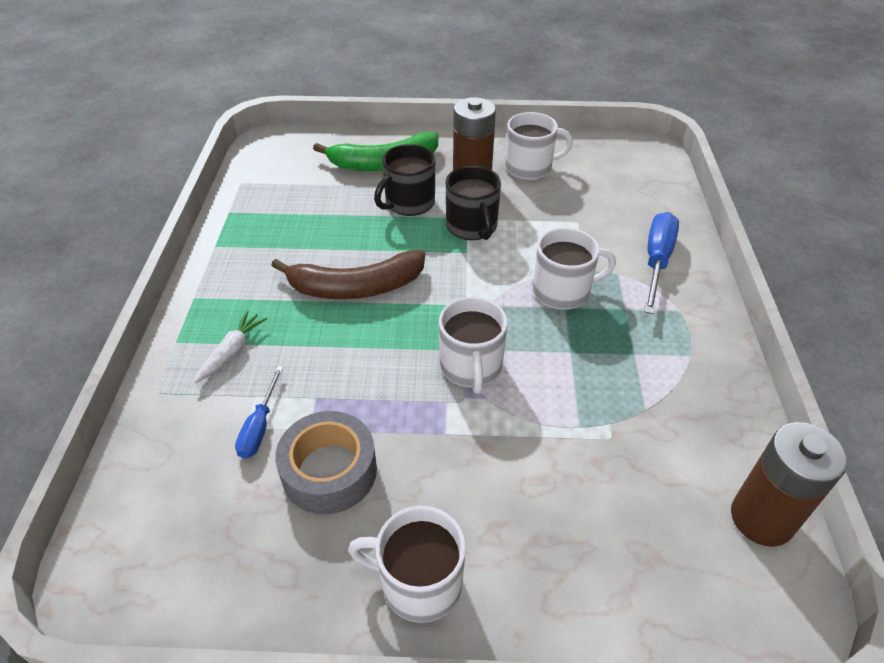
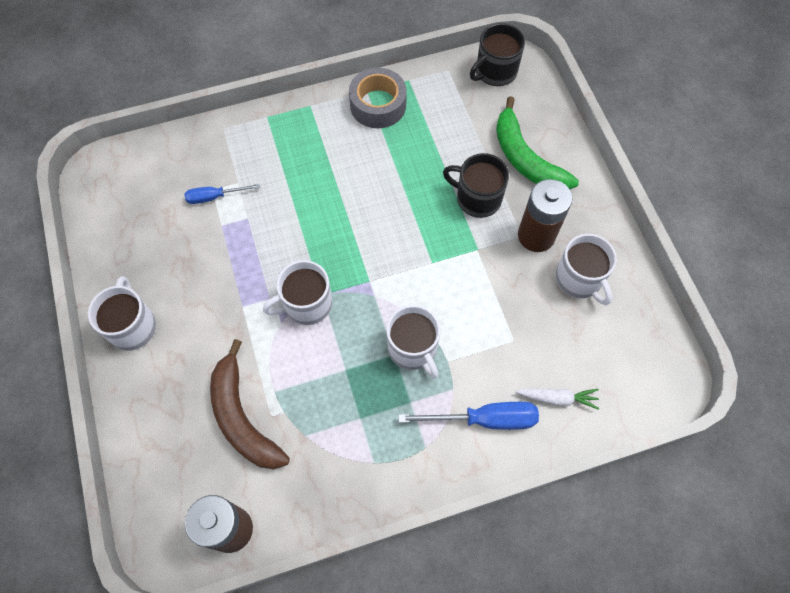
camera: 70 degrees right, 20 degrees up
white carrot [194,311,267,383] -> white carrot moved to [516,388,599,410]
brown banana [271,250,425,299] -> brown banana moved to [210,339,290,469]
grey tape [275,411,377,514] -> grey tape moved to [349,68,407,128]
black mug [446,166,501,240] -> black mug moved to [470,23,525,86]

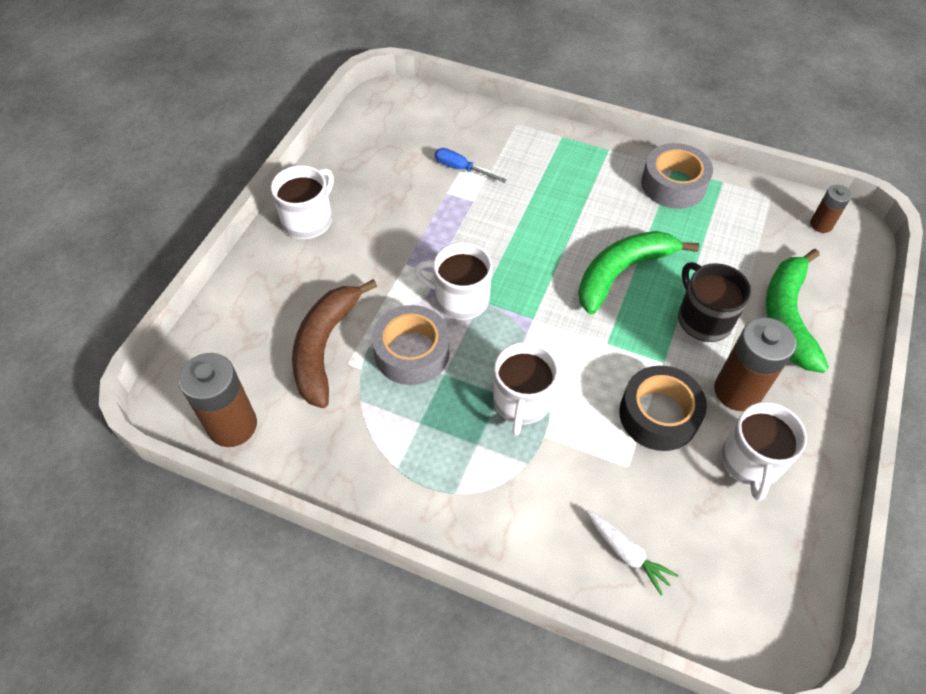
camera: 40 degrees right, 10 degrees down
blue screwdriver [398,402,539,430] -> none
black mug [470,23,525,86] -> brown battery [810,185,852,233]
none -> grey tape [372,305,449,385]
none -> green banana [578,231,699,314]
none -> black tape [619,366,707,451]

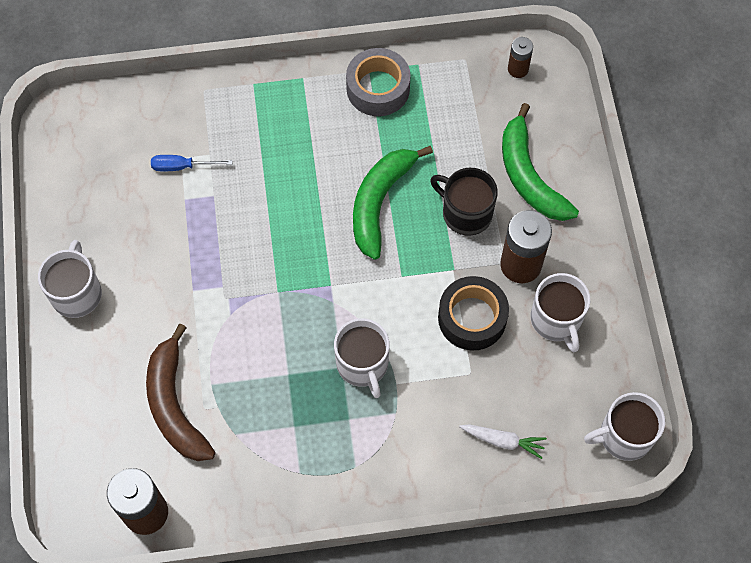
camera: 30 degrees left, 10 degrees up
grey tape [372,305,449,385] -> none
white mug [414,242,492,320] -> white mug moved to [584,392,665,461]

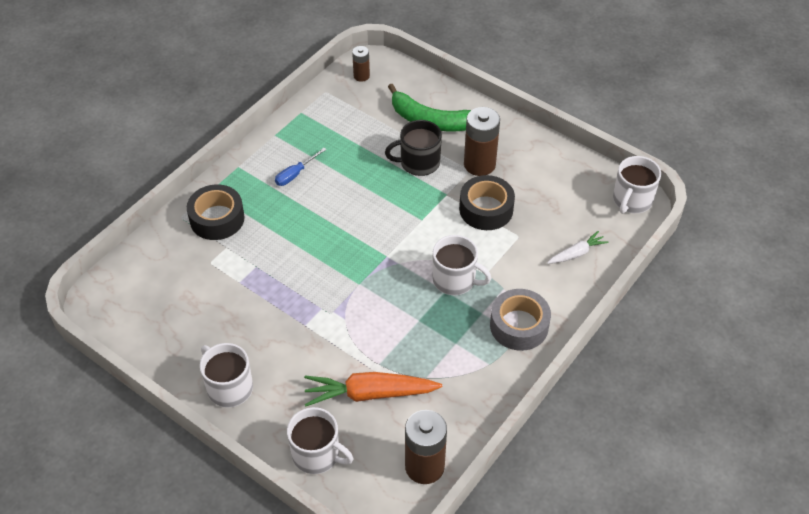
camera: 45 degrees left, 15 degrees down
brown banana [146,324,215,461] -> orange carrot [304,372,442,407]
blue screwdriver [151,155,232,171] -> blue screwdriver moved to [275,148,327,186]
grey tape [346,48,411,116] -> grey tape moved to [490,289,551,351]
green banana [353,146,433,260] -> none
white mug [531,273,590,352] -> white mug moved to [287,407,353,474]
none -> black tape [187,184,245,240]

